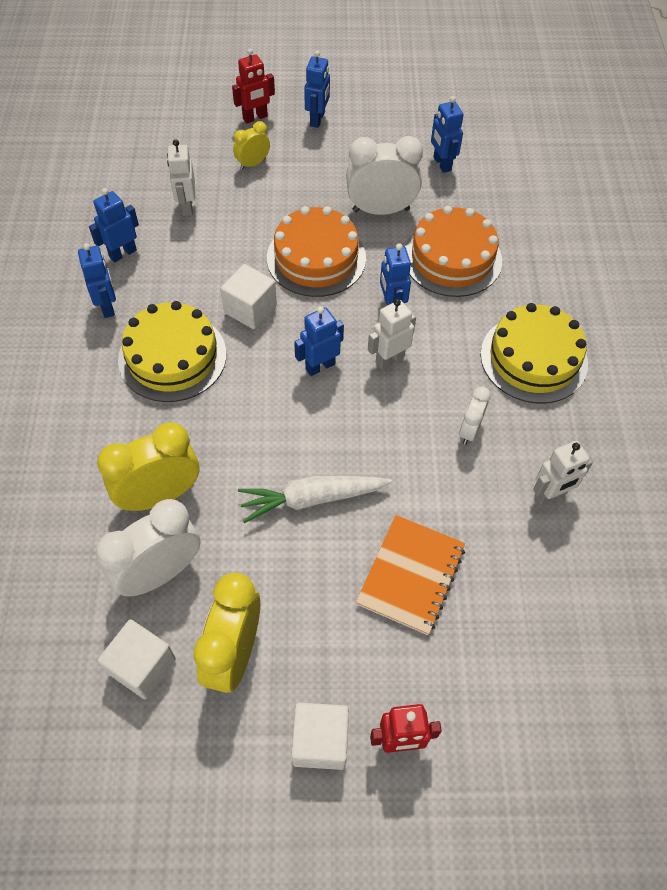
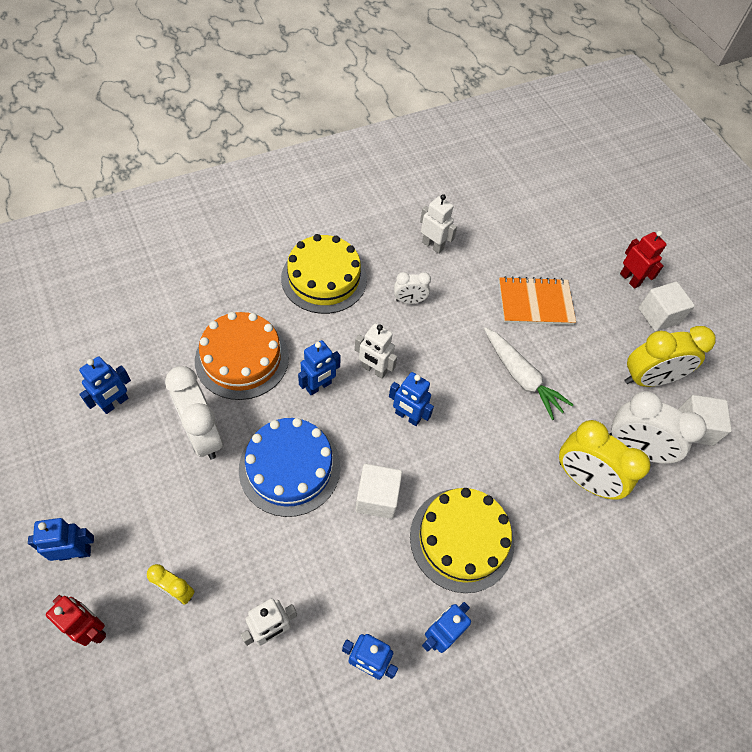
camera: 120 degrees left, 0 degrees up
orange cake [267,206,366,297] -> blue cake [239,418,341,517]

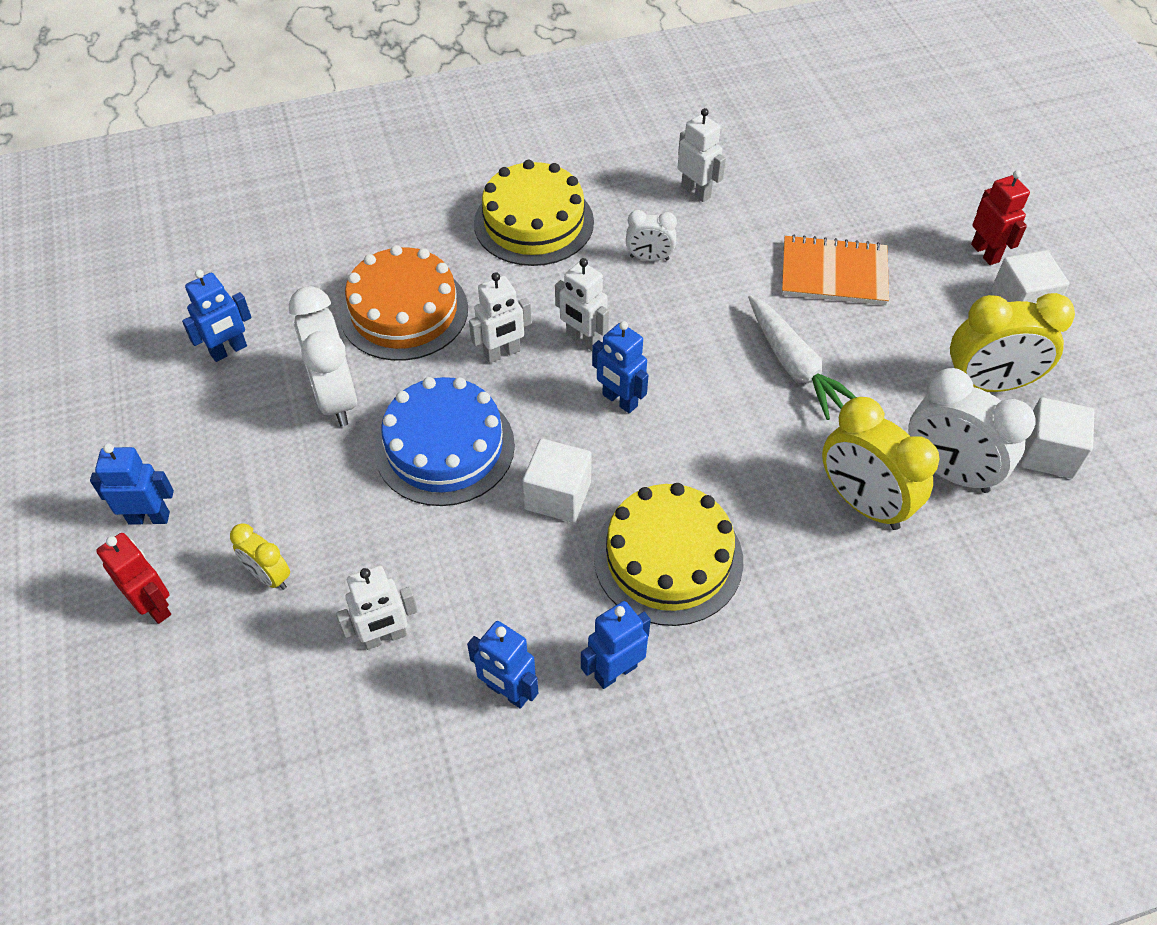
camera: 15 degrees right, 5 degrees down
blue robot [298,340,341,396] -> white robot [469,272,532,363]

